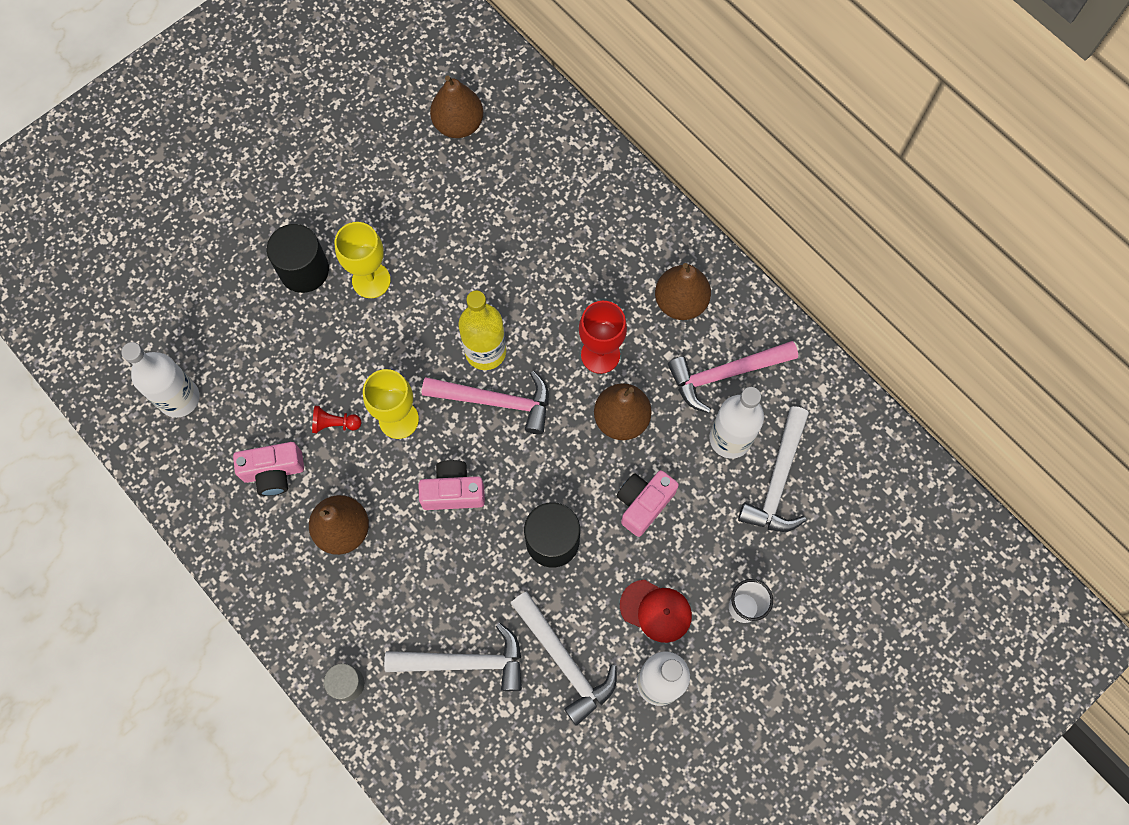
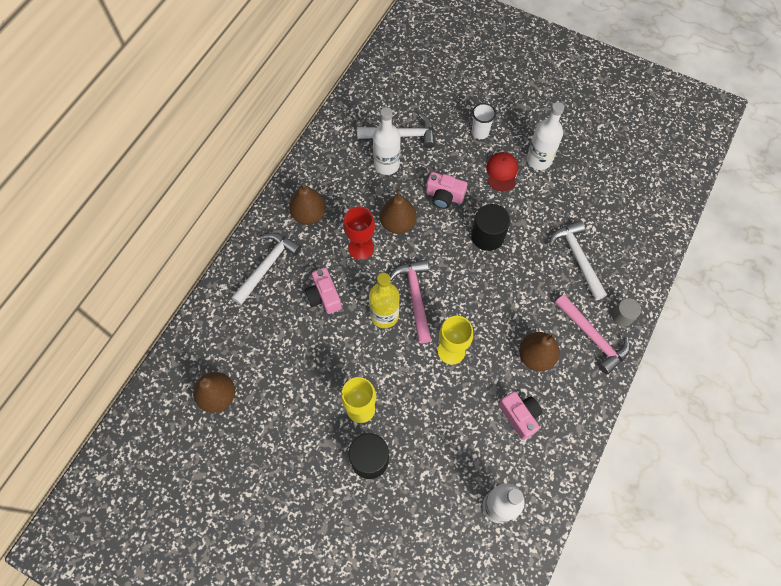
camera: 110 degrees left, 5 degrees down
red pawn [312,406,361,433] -> none
pink camera [419,460,485,510] -> pink camera moved to [305,267,342,314]
white hammer [511,591,617,726] -> white hammer moved to [231,233,301,305]
pink hammer [668,341,798,413] -> pink hammer moved to [555,294,630,375]

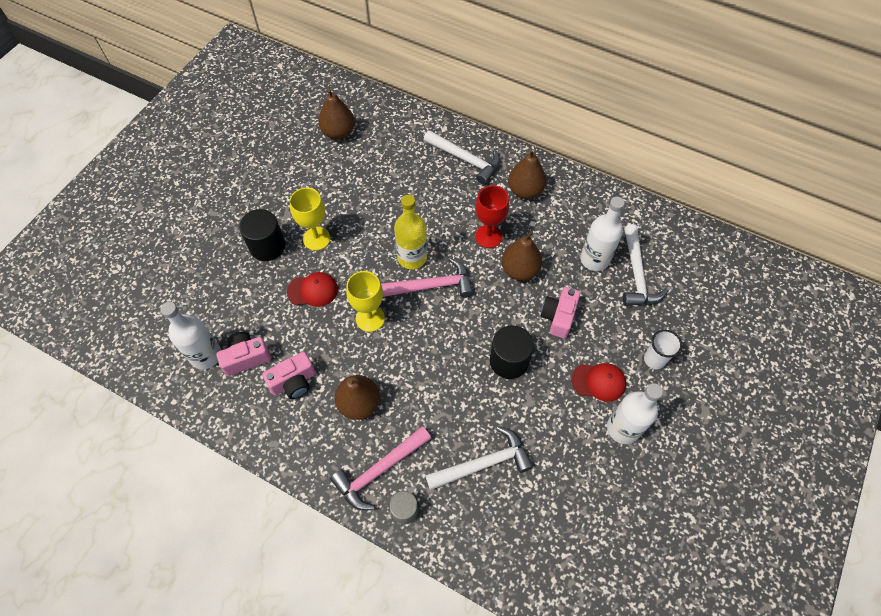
camera: 90 degrees right, 5 degrees down
pink camera [305,267,342,314] -> pink camera moved to [216,332,271,376]
none -> red cap [287,272,338,307]

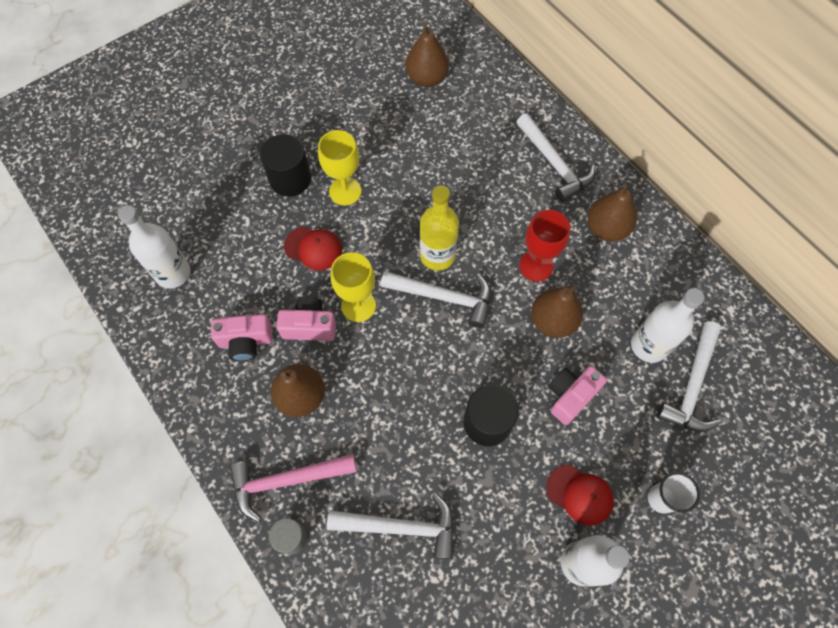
camera: 25 degrees right, 5 degrees up
pink camera [216,332,271,376] -> pink camera moved to [276,296,336,341]
pink hammer [381,258,474,298] -> white hammer [381,271,491,328]

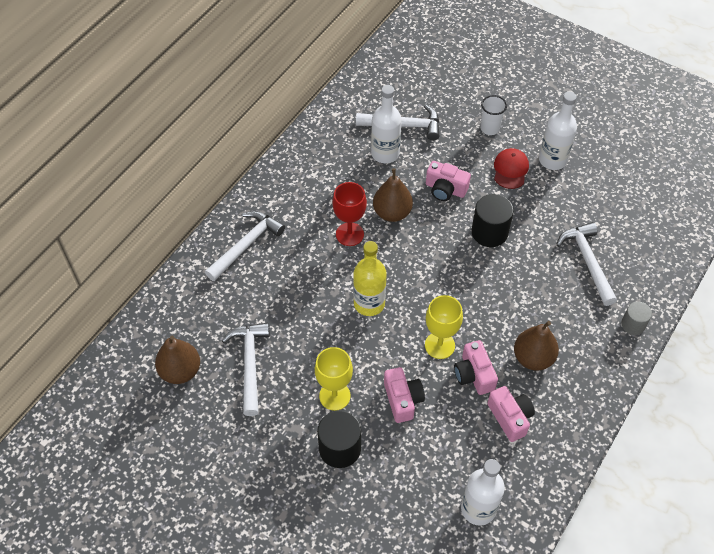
camera: 110 degrees left, 10 degrees down
pink hammer [229,454,357,522] -> none
red cap [284,227,342,270] -> pink camera [384,367,425,423]
white hammer [381,271,491,328] -> white hammer moved to [222,323,270,416]
brown pear [587,184,637,241] -> none

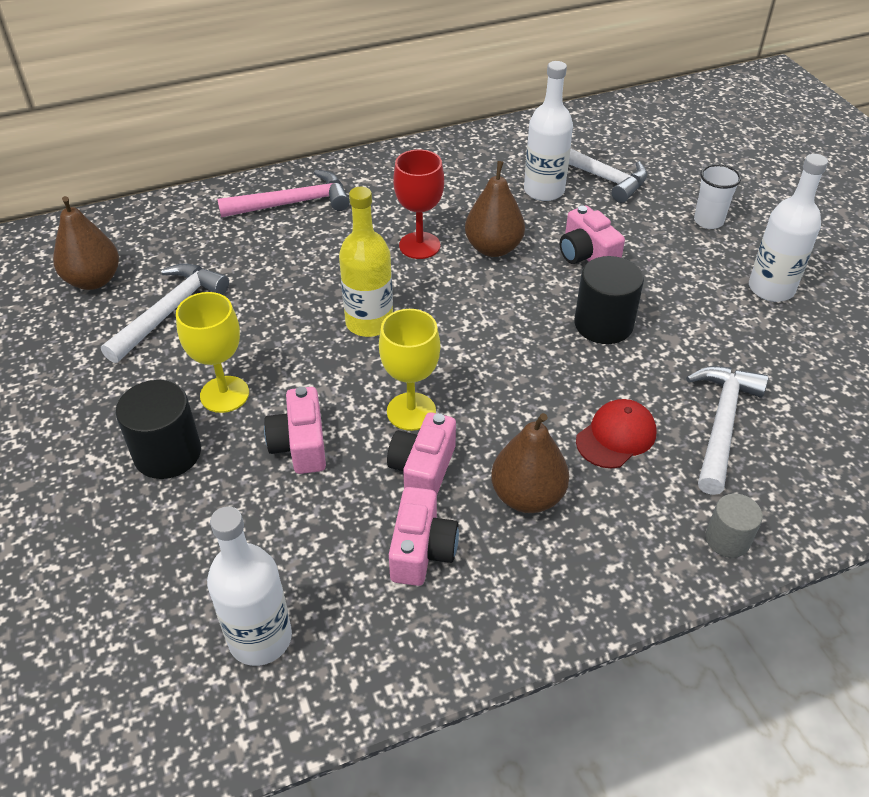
camera: 35 degrees right, 10 degrees down
white hammer [205,211,285,281] -> pink hammer [217,170,350,217]
pink camera [384,367,425,423] -> pink camera turned 150 degrees clockwise [264,387,326,474]
red cap [494,148,529,189] -> red cap moved to [576,399,656,469]

